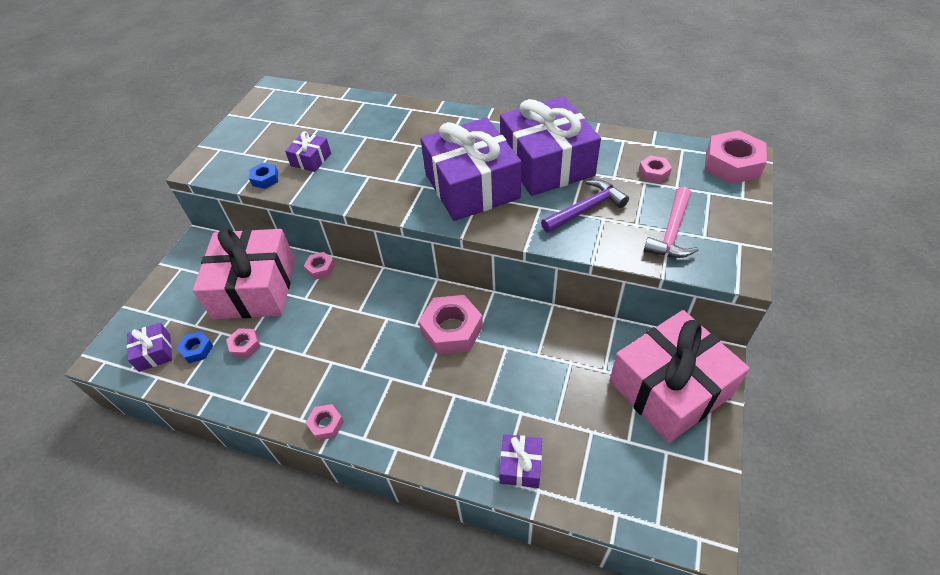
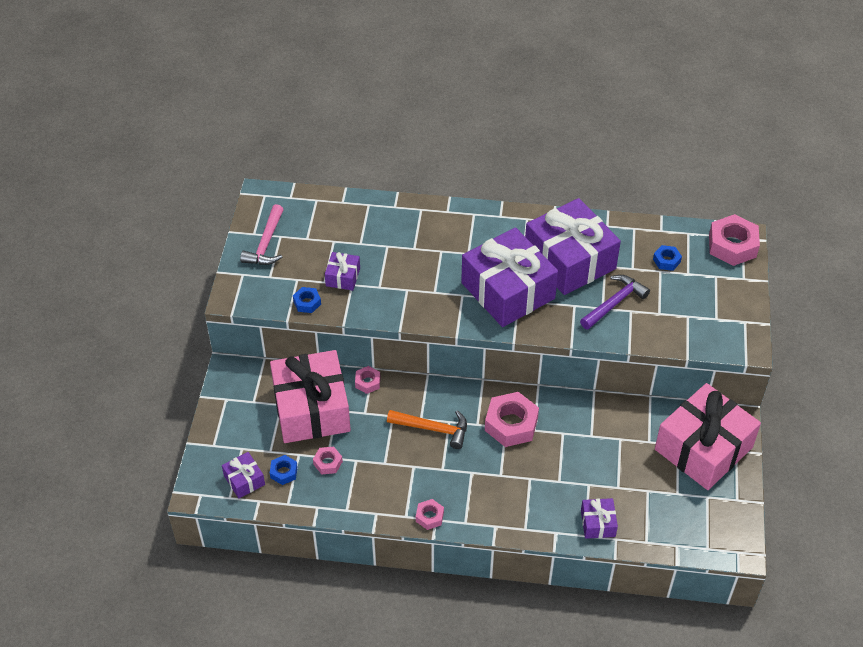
camera: 15 degrees left, 0 degrees up
pink nut [639,155,672,183] -> blue nut [653,245,682,271]
pink hammer [644,187,699,258] -> pink hammer moved to [240,204,284,265]
none -> orange hammer [387,410,467,449]

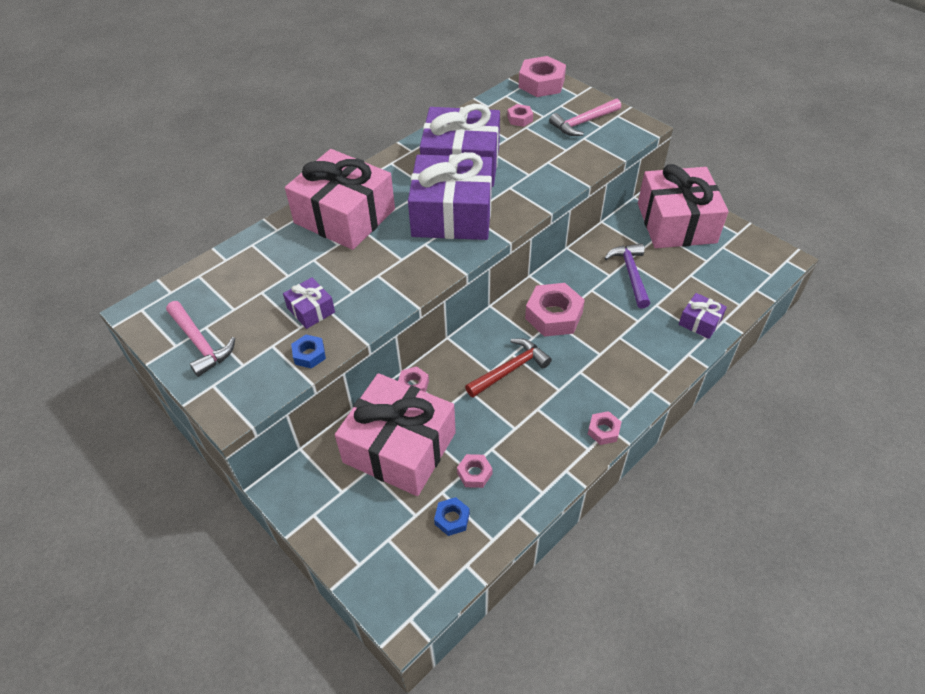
camera: 50 degrees left, 0 degrees up
purple gift [222,452,265,498] -> none
orange hammer [387,410,467,449] -> red hammer [465,338,552,397]
purple hammer [580,275,650,330] -> purple hammer moved to [605,243,650,309]
blue nut [653,245,682,271] -> pink nut [507,104,533,127]
none -> pink gift [285,149,395,250]
none -> pink hammer [549,99,621,136]

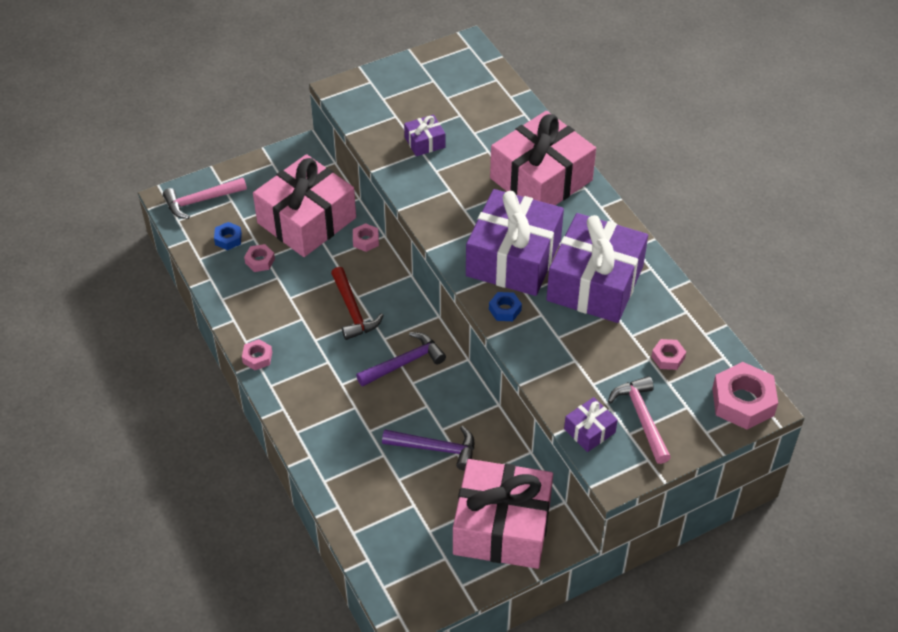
camera: 105 degrees right, 0 degrees up
pink hammer [166,301,235,377] -> pink hammer moved to [163,178,247,219]
blue nut [291,335,326,369] -> blue nut moved to [489,292,522,321]
pink nut [525,283,585,337] -> purple hammer [356,332,446,387]
purple gift [679,293,727,339] -> purple gift moved to [564,397,618,452]

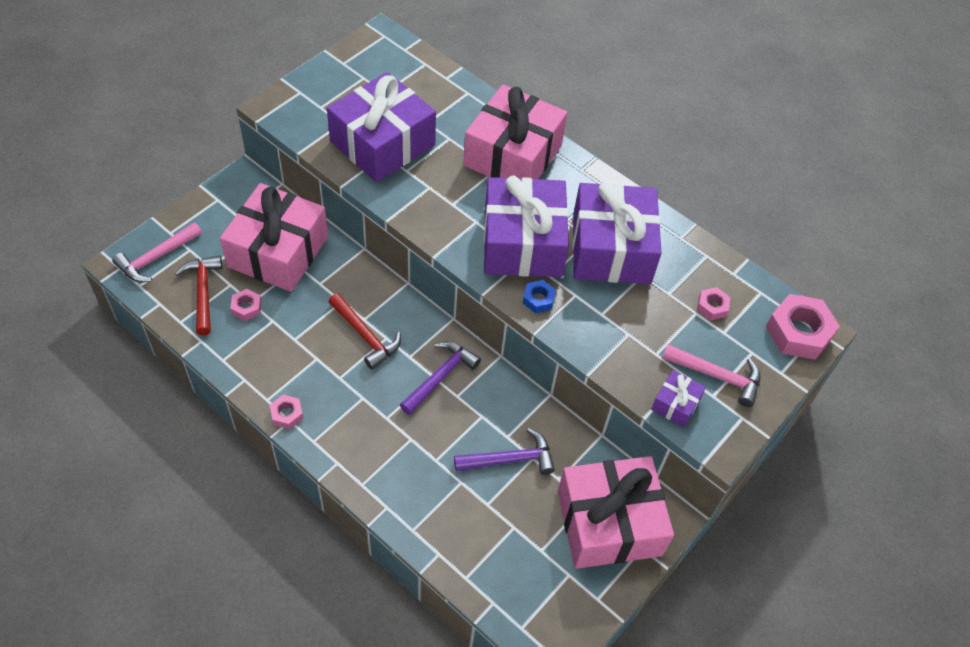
camera: 25 degrees left, 5 degrees up
blue nut [214,222,242,250] -> red hammer [175,255,222,335]
pink nut [353,223,379,252] -> none
purple gift [404,114,446,156] -> purple gift [327,72,436,182], size x2.30
pink hammer [608,376,671,464] -> pink hammer turned 150 degrees clockwise [662,344,761,407]

